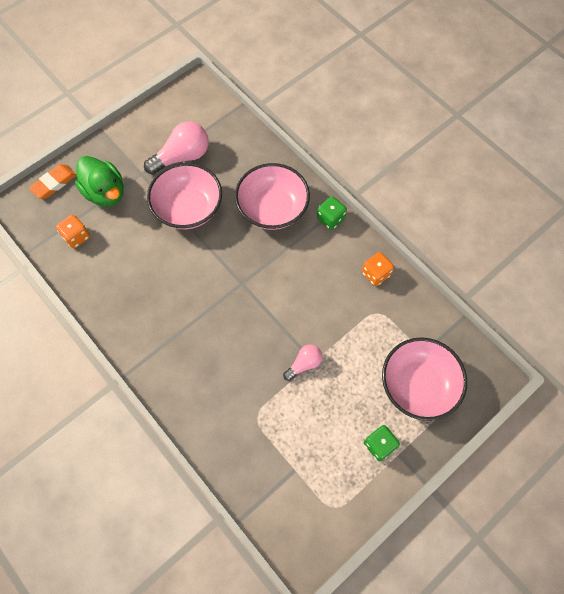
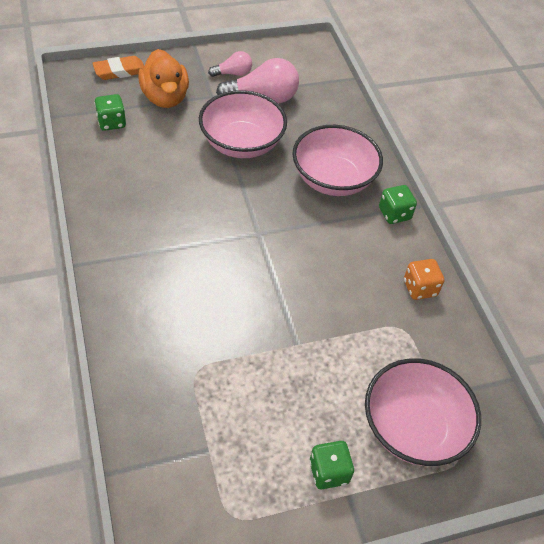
camera: 20 degrees right, 15 degrees down
orange dice [56,214,90,248] -> green dice [95,94,126,131]
green duck [75,156,124,207] -> orange duck [138,49,189,108]
pink light bulb [283,344,322,381] -> pink light bulb moved to [208,51,252,77]

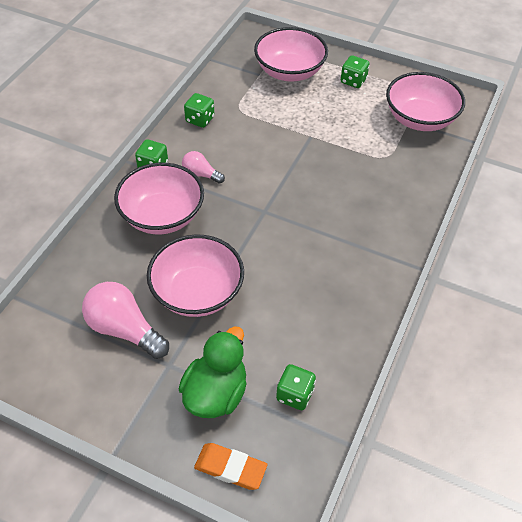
camera: 135 degrees left, 0 degrees up
orange duck [138,49,189,108] -> green duck [179,326,247,418]
pink light bulb [208,51,252,77] -> pink light bulb moved to [182,151,225,184]
orange dice [404,259,444,300] -> green dice [184,93,214,128]
none -> pink bowl [386,72,465,131]

